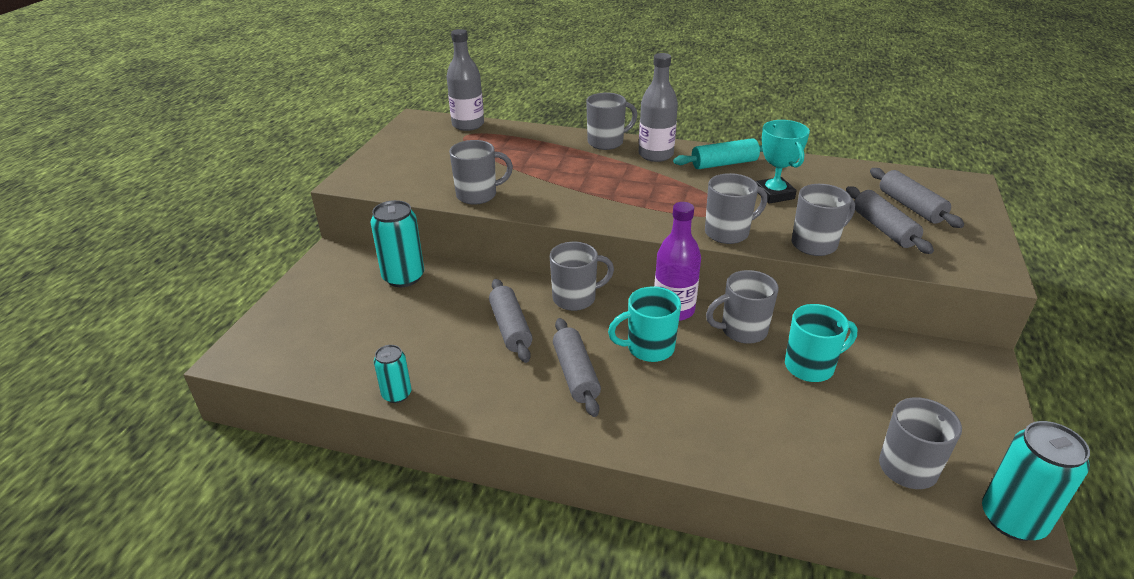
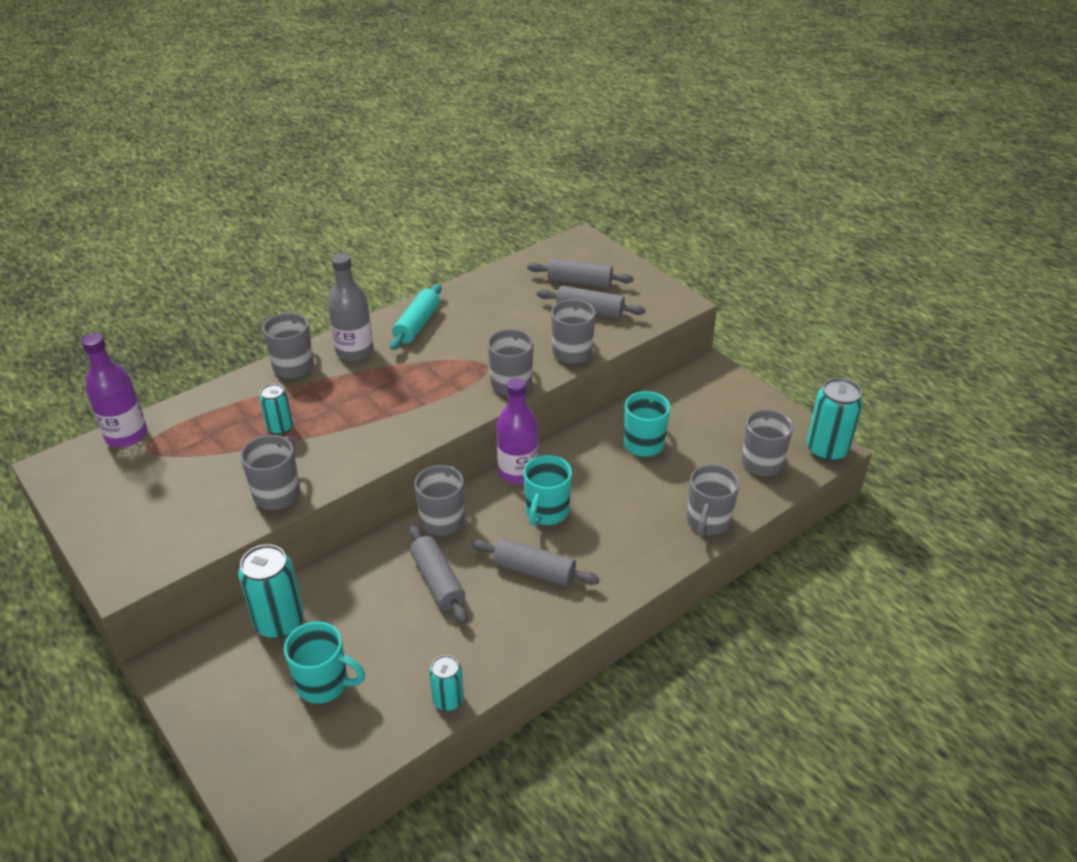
camera: 55 degrees left, 5 degrees up
grey bottle [446,29,484,131] -> purple bottle [81,333,147,447]
grey rolling pin [489,279,533,363] -> grey rolling pin turned 45 degrees clockwise [409,525,468,624]
grey mug [706,270,779,344] -> grey mug moved to [687,464,740,536]
turquoise trophy [756,120,810,204] -> none
none -> turquoise can [259,384,293,435]
none -> turquoise mug [284,621,365,704]

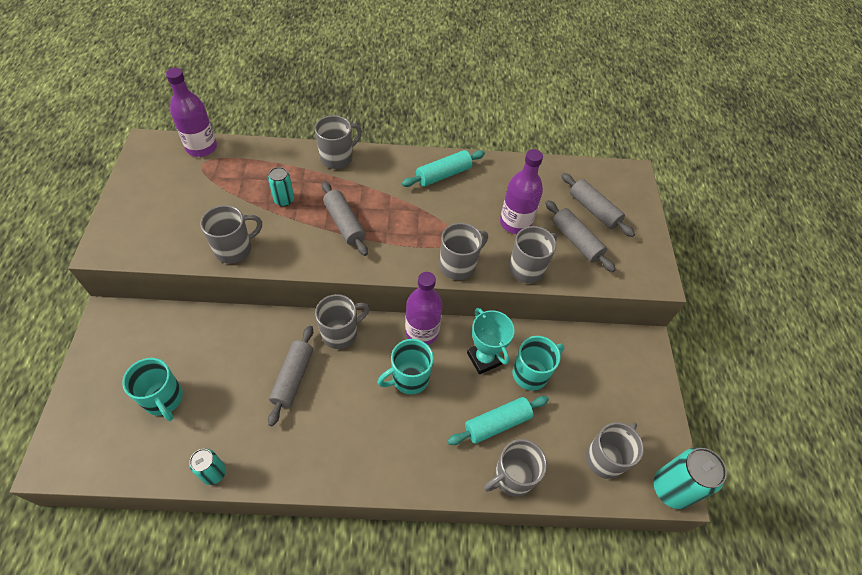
camera: 35 degrees right, 15 degrees up
turquoise can [238,544,304,638] -> none
grey bottle [327,253,374,361] -> none
grey rolling pin [471,538,600,586] -> grey rolling pin moved to [322,181,368,256]
none -> turquoise rolling pin [447,396,549,445]
none -> turquoise trophy [467,308,515,374]
none -> purple bottle [500,149,543,234]

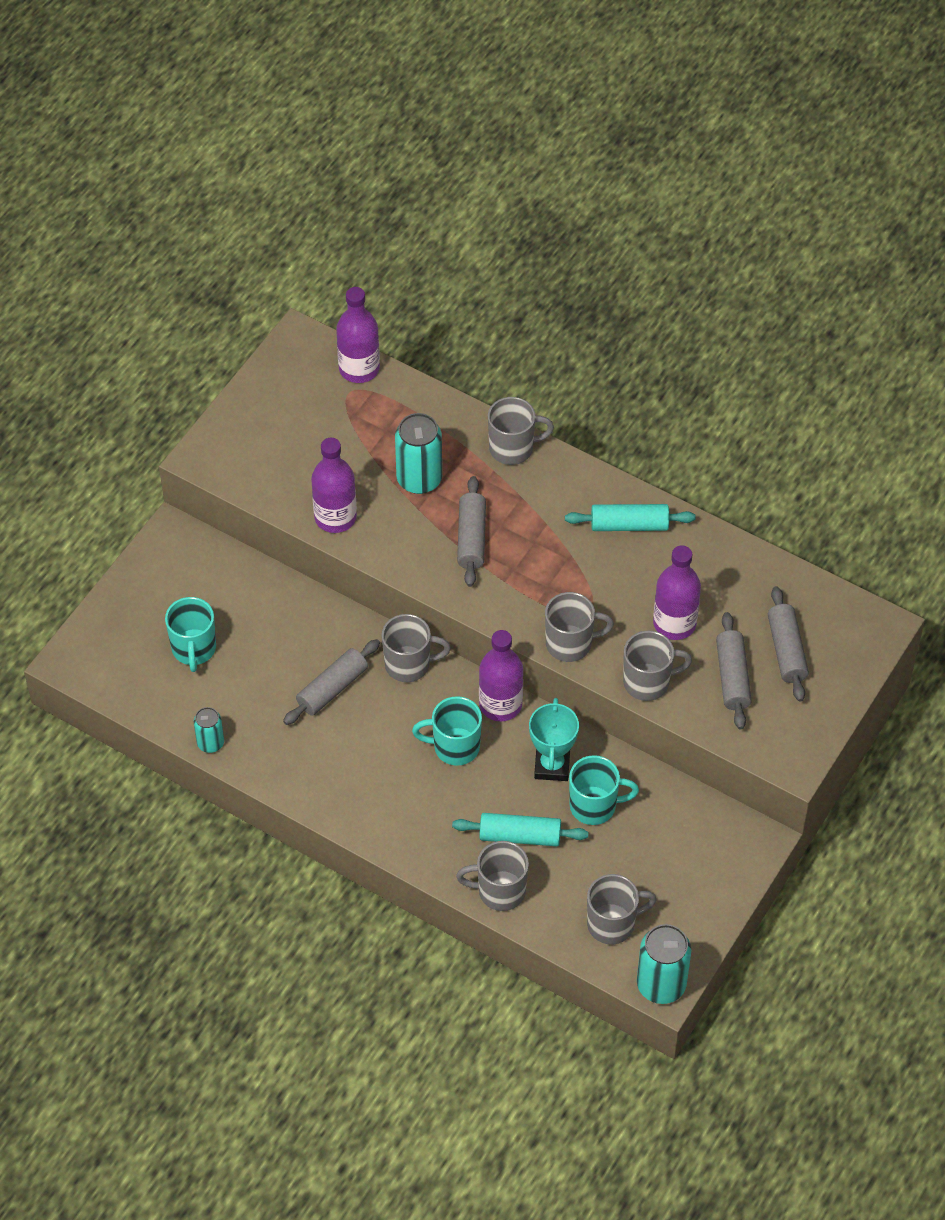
camera: 35 degrees right, 0 degrees up
grey mug [200,205,262,264] -> purple bottle [311,438,357,533]
turquoise can [268,167,294,206] -> turquoise can [395,413,442,494], size x1.72

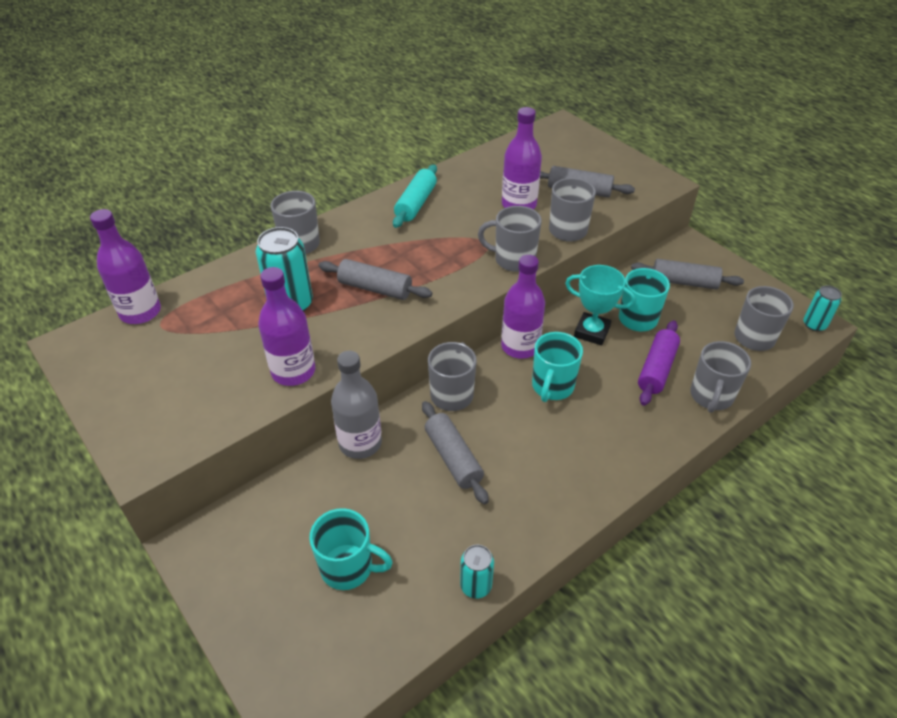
camera: 70 degrees left, 10 degrees down
turquoise rolling pin [452,813,589,846] -> purple rolling pin [638,320,680,406]
grey mug [545,592,614,662] -> grey mug turned 90 degrees counterclockwise [478,206,542,272]
turquoise can [637,924,691,1004] -> turquoise can [803,285,842,331], size x0.58
grey rolling pin [768,586,809,702] -> grey rolling pin moved to [631,259,744,289]
none -> grey bottle [331,351,382,459]

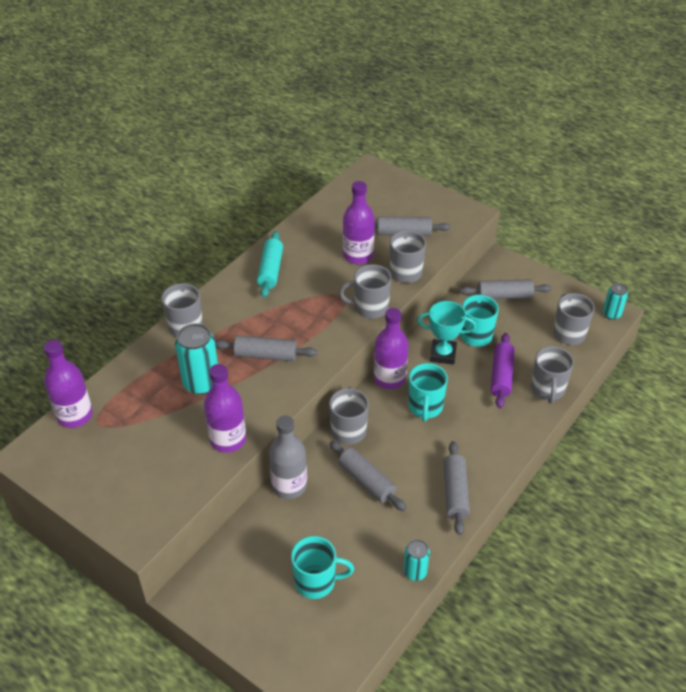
camera: 15 degrees left, 0 degrees up
none -> grey rolling pin [444,441,470,535]

